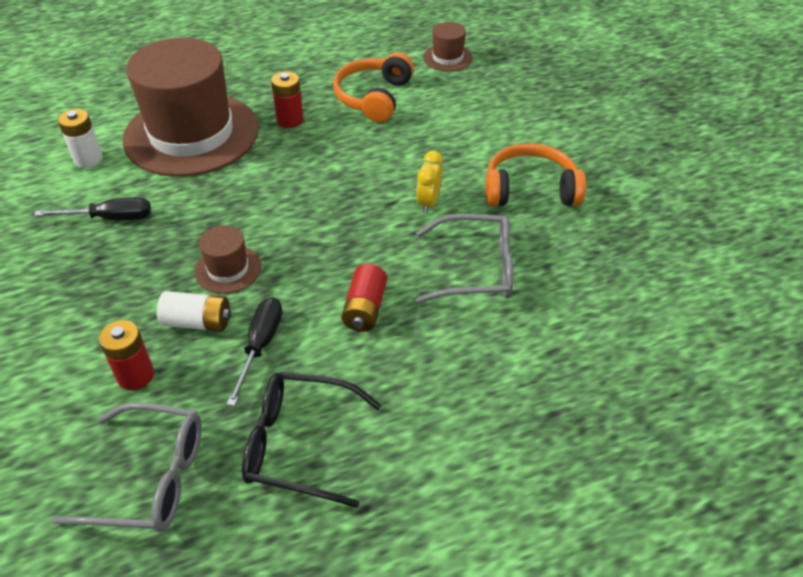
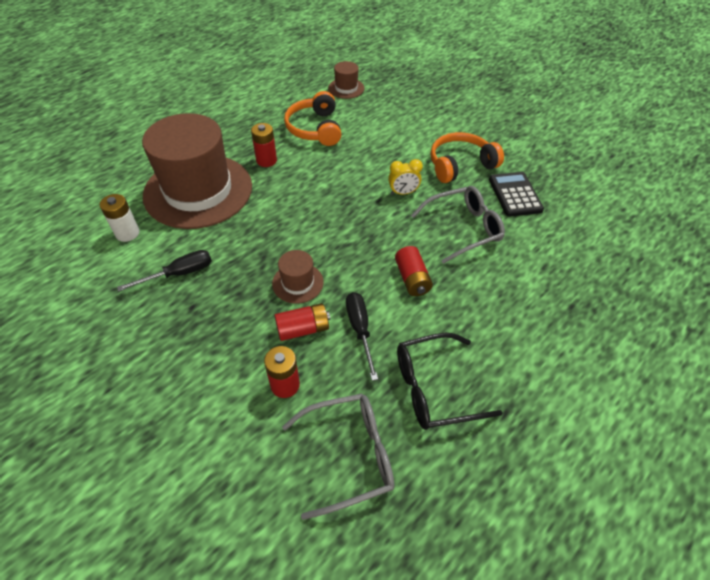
camera: 25 degrees left, 5 degrees up
white battery [157,291,231,332] -> red battery [274,303,330,341]
yellow clock [416,151,443,214] -> yellow clock turned 90 degrees counterclockwise [388,159,423,195]
none -> black calculator [489,172,544,217]

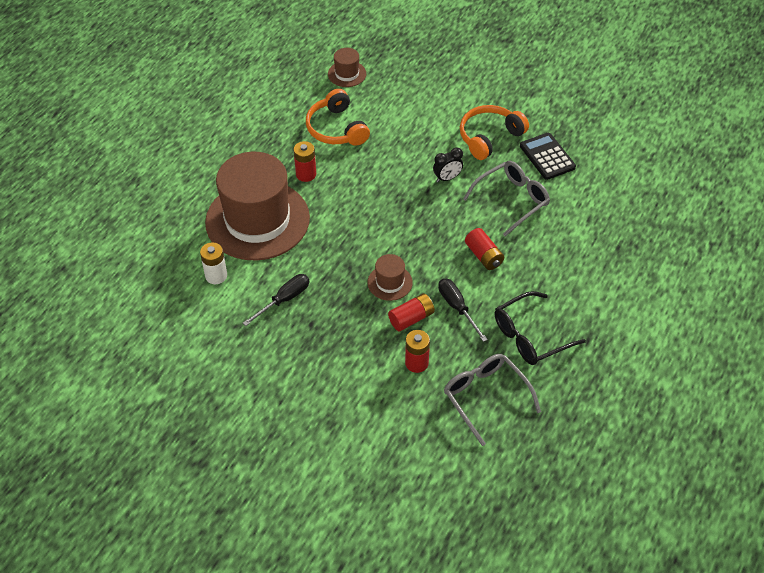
camera: 15 degrees left, 0 degrees up
grey glasses [282,393,394,520] -> grey glasses turned 90 degrees counterclockwise [444,354,541,446]
yellow clock [388,159,423,195] -> black clock [433,148,463,182]

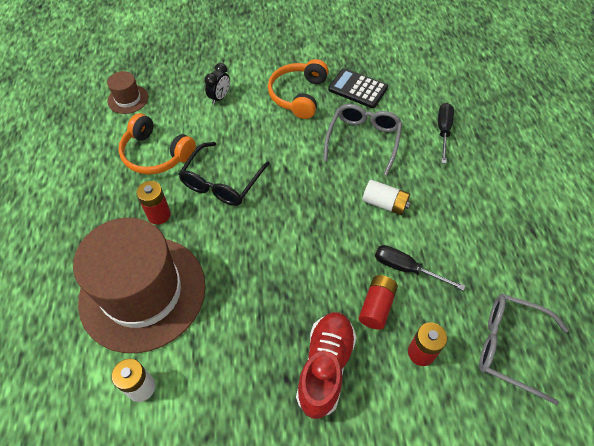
camera: 35 degrees left, 5 degrees up
black screwdriver [243,274,309,326] -> black screwdriver moved to [438,103,454,164]
brown hat [367,254,413,301] -> none
black clock [433,148,463,182] -> black clock moved to [204,63,230,105]
red battery [465,228,504,270] -> white battery [362,179,411,215]
black glasses [495,291,586,365] -> black glasses moved to [179,142,270,206]
none -> red shoe [296,312,357,419]

